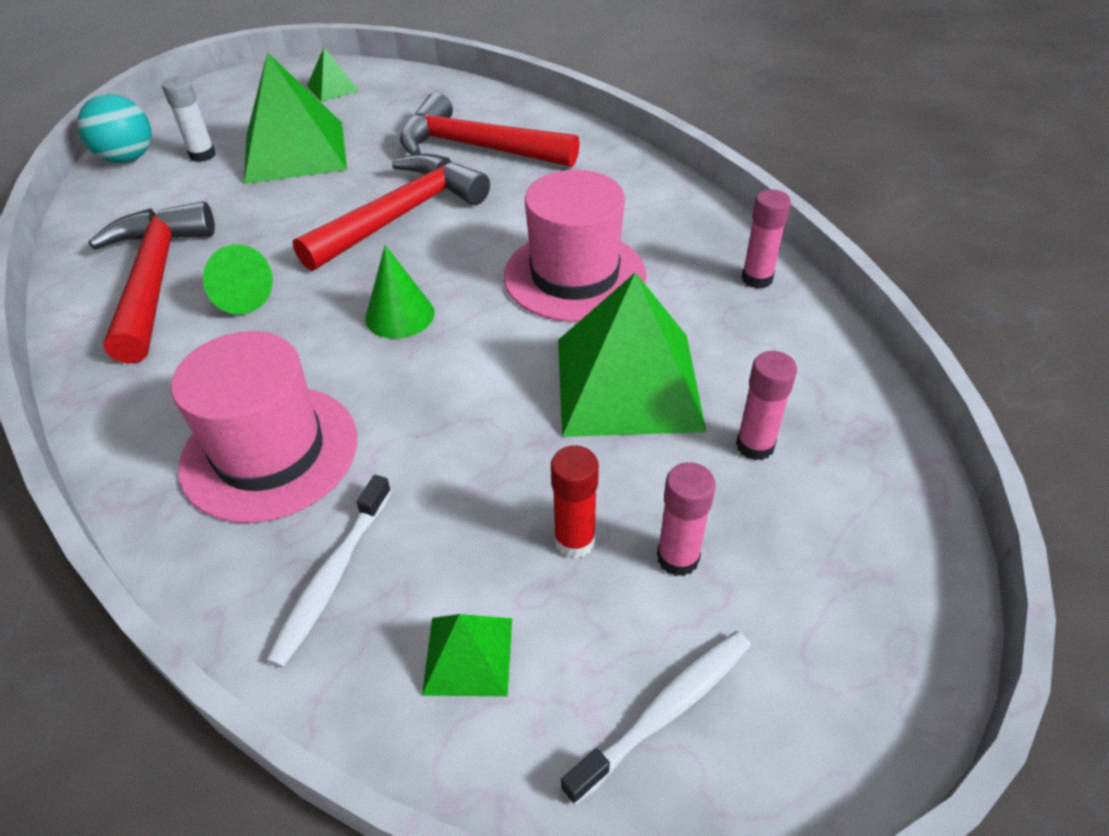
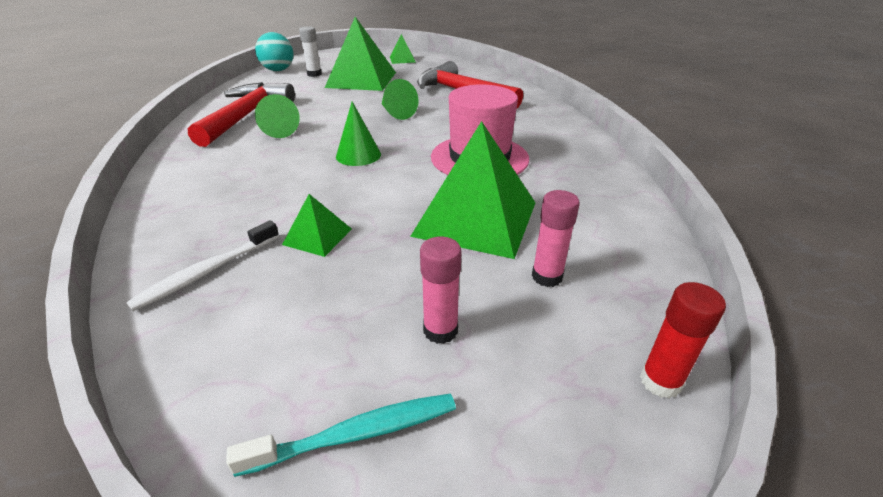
camera: 20 degrees right, 10 degrees down
pink hat [171,331,357,523] -> none
red hammer [293,153,490,271] -> green cone [382,79,418,120]
green pyramid [422,614,512,696] -> green pyramid moved to [282,194,352,257]
red glue stick [551,445,599,559] -> red glue stick moved to [640,282,726,399]
white toothbrush [561,631,751,805] -> turquoise toothbrush [226,393,456,477]
pink glue stick [742,189,791,289] -> none

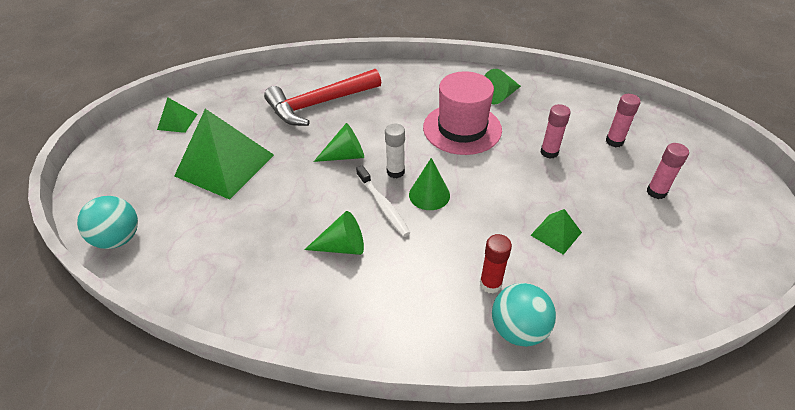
camera: 70 degrees left, 10 degrees up
white toothbrush [126,220,279,311] -> white toothbrush moved to [356,165,410,237]
red hammer [188,82,295,147] -> none
turquoise toothbrush [226,393,456,477] -> none
white glue stick [299,26,322,77] -> white glue stick moved to [385,124,405,178]
green pyramid [410,121,535,259] -> pink glue stick [540,104,571,159]
red glue stick [640,282,726,399] -> red glue stick moved to [480,234,512,294]
none -> green cone [484,69,521,104]
none -> turquoise ball [492,283,556,347]

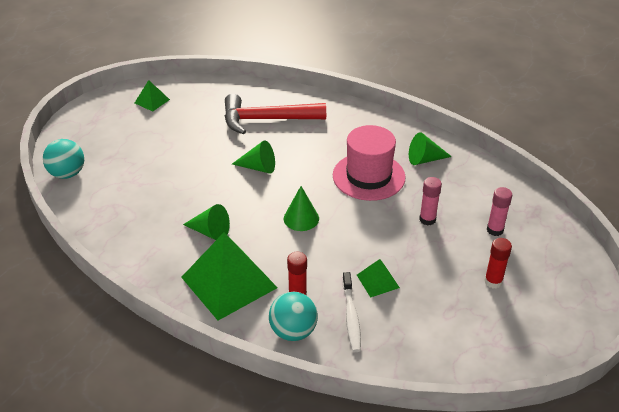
camera: 25 degrees right, 5 degrees down
green pyramid [174,109,274,200] -> green pyramid moved to [181,232,278,320]
white toothbrush [356,165,410,237] -> white toothbrush moved to [342,272,361,352]
white glue stick [385,124,405,178] -> none
pink glue stick [647,143,689,199] -> red glue stick [484,238,512,289]

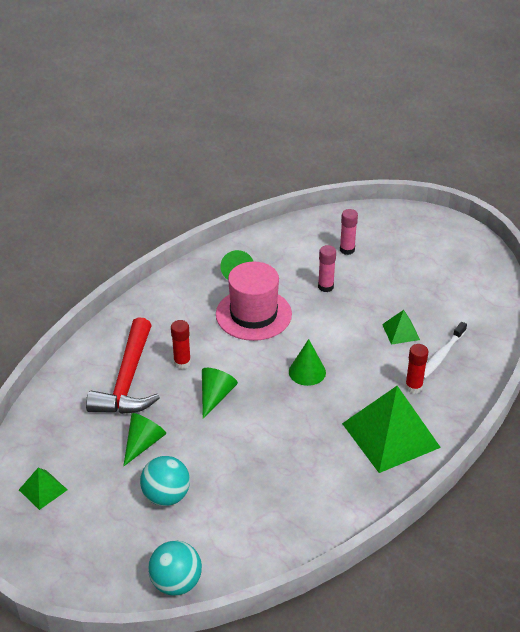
camera: 80 degrees left, 0 degrees up
green cone [183,204,230,240] -> green cone moved to [123,413,166,467]
turquoise ball [269,292,318,341] -> turquoise ball moved to [140,456,190,506]
white toothbrush [342,272,361,352] -> white toothbrush turned 120 degrees clockwise [424,322,467,379]
red glue stick [484,238,512,289] -> red glue stick moved to [171,320,191,369]

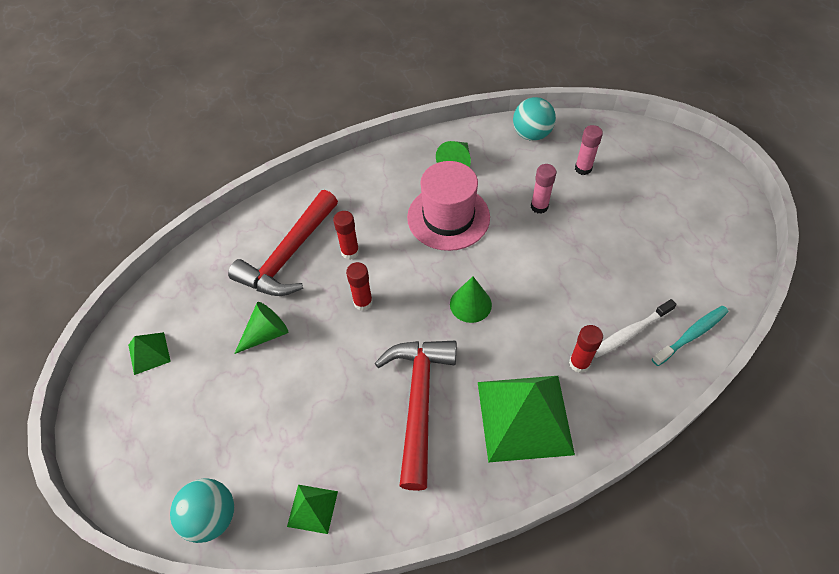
camera: 25 degrees right, 15 degrees up
turquoise ball [140,456,190,506] -> turquoise ball moved to [513,97,556,141]
green cone [202,368,238,419] -> red glue stick [346,262,373,311]
green pyramid [382,310,420,345] -> green pyramid moved to [287,485,338,534]
none -> red hammer [375,341,457,491]
none -> turquoise toothbrush [652,306,729,366]

